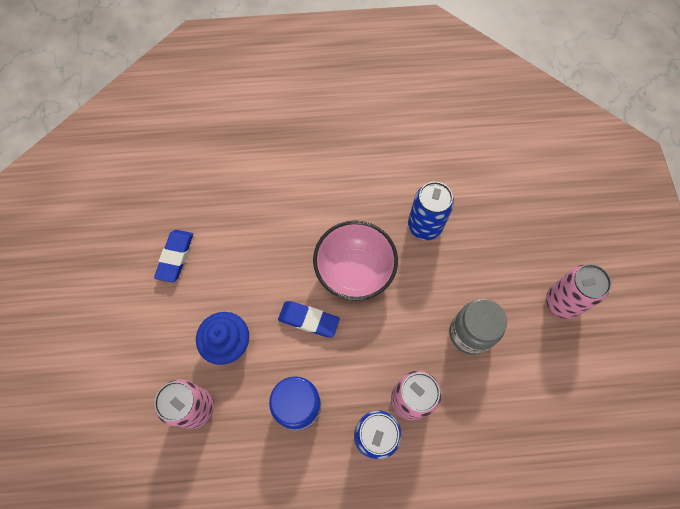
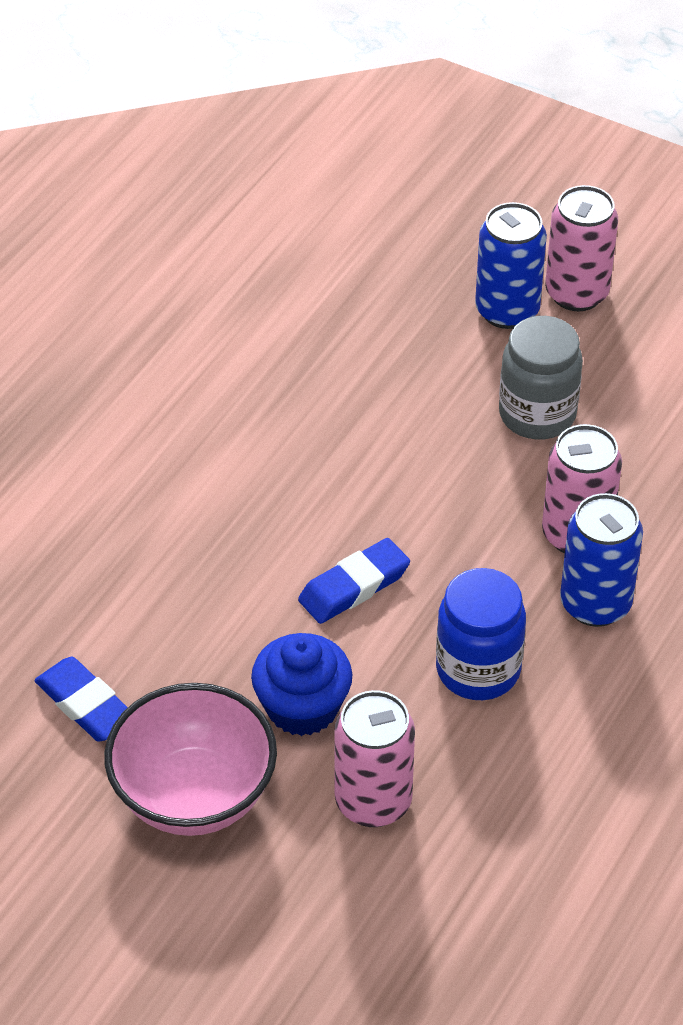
camera: 55 degrees left, 20 degrees down
pink bowl [313,221,398,301] -> pink bowl moved to [104,683,277,836]
blue can [408,182,454,240] -> blue can moved to [475,202,547,329]

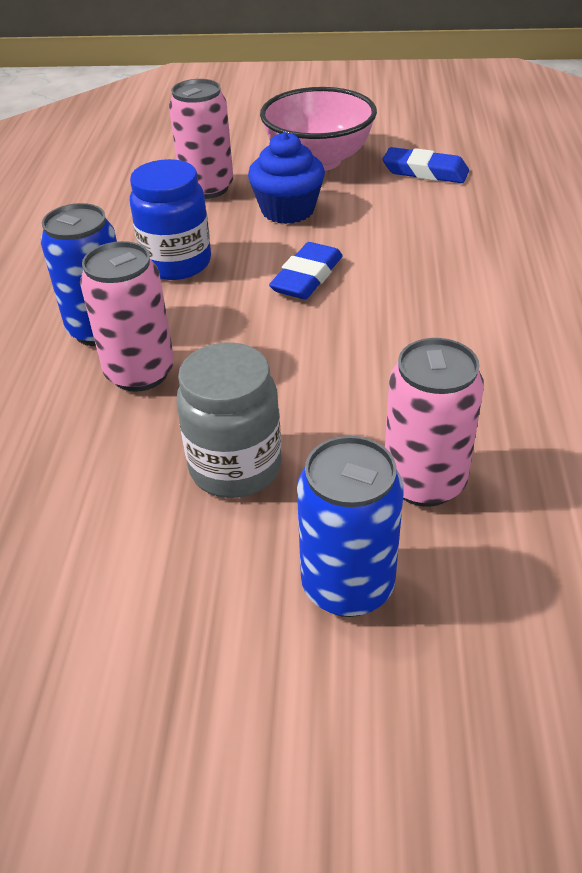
camera: 155 degrees right, 5 degrees down
pink can [545,185,618,311] -> pink can moved to [385,338,484,507]

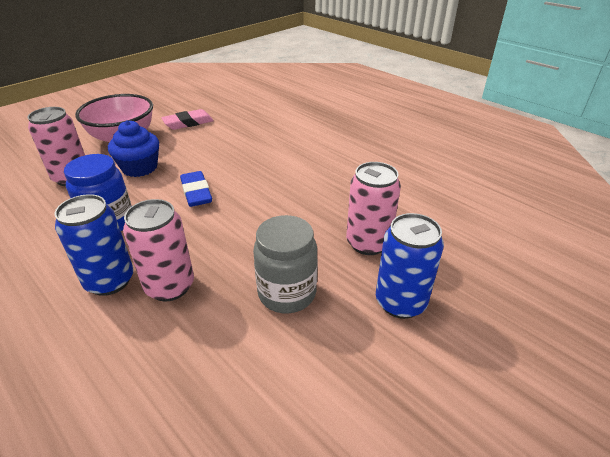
camera: 50 degrees left, 5 degrees down
blue eraser [383,147,469,183] -> pink eraser [161,109,214,130]

